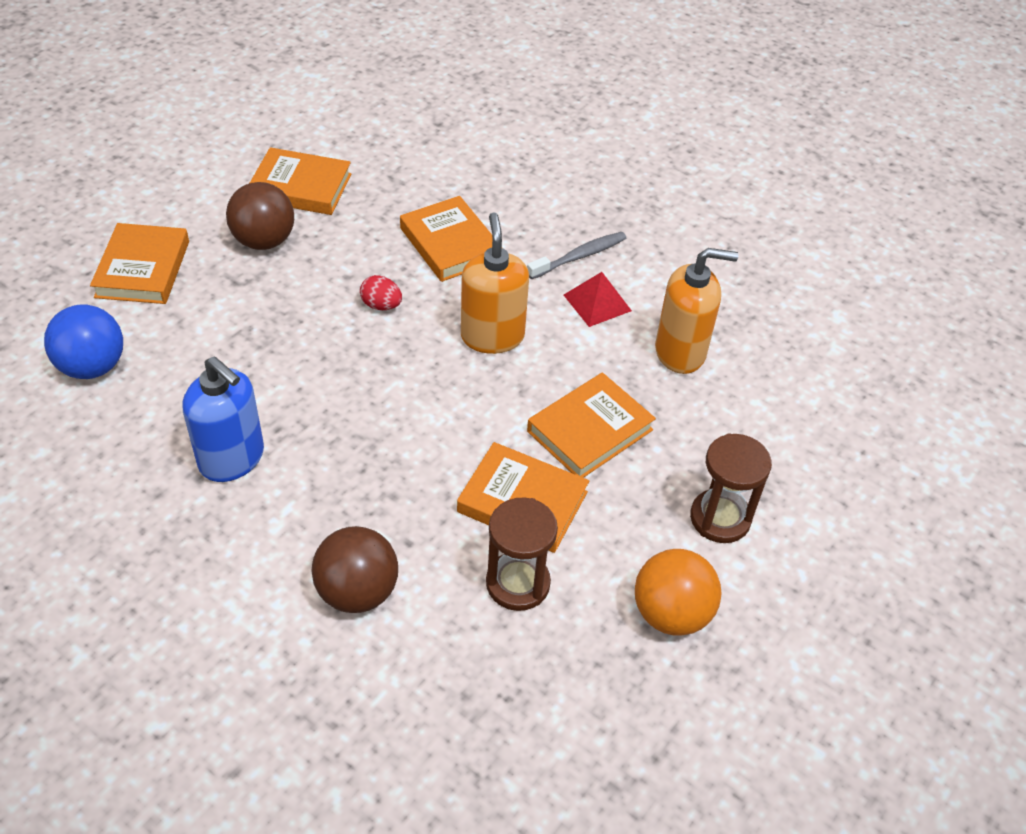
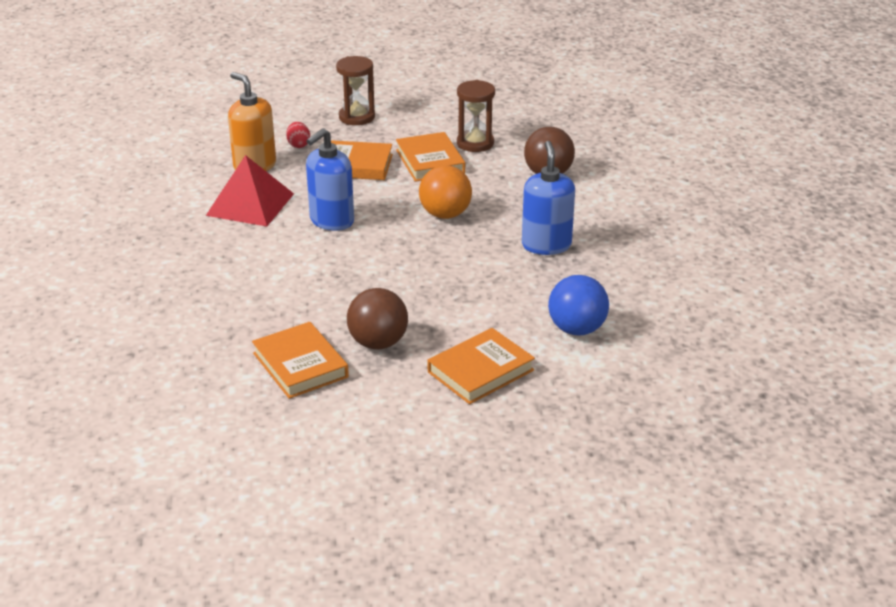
camera: 130 degrees left, 15 degrees down
red egg [360,275,402,310] -> red egg moved to [286,122,310,148]
orange book [400,196,492,282] -> none
orange soap dispenser [461,212,529,354] -> blue soap dispenser [306,128,354,231]
grey toothbrush [527,232,626,279] -> none
red pyramid [564,272,632,327] -> red pyramid [206,155,294,227], size x1.71
orange ball [635,549,722,636] -> orange ball moved to [419,165,472,219]

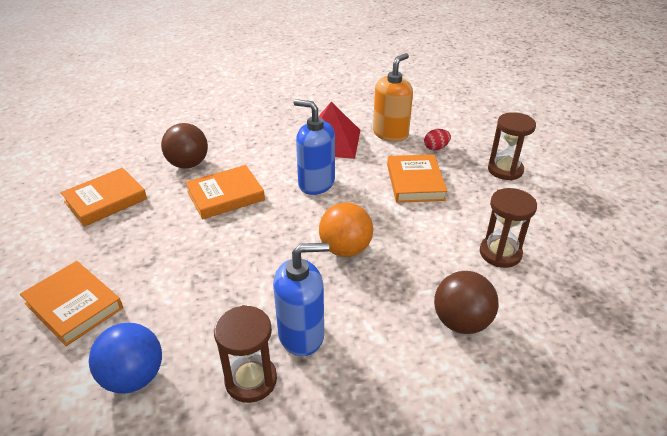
camera: 80 degrees right, 5 degrees up
brown ball [347,288,408,349] -> brown ball moved to [161,123,208,169]
orange book [396,132,465,182] -> orange book moved to [185,165,265,219]
none -> brown hourglass [214,305,277,403]

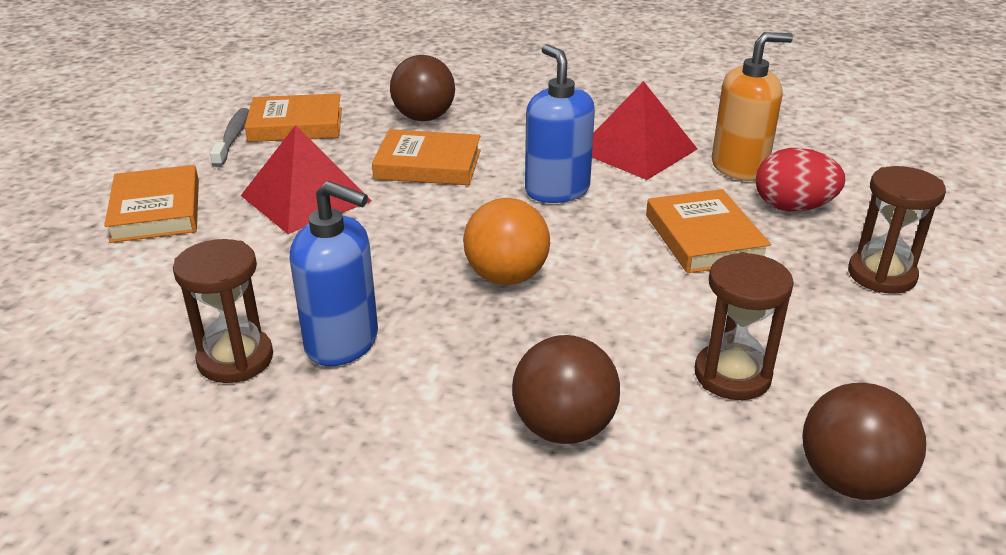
camera: 35 degrees right, 5 degrees down
blue ball [89,323,162,394] -> none
orange book [387,154,447,203] -> orange book turned 45 degrees counterclockwise [646,189,771,273]
red egg [424,129,451,151] -> red egg [756,148,845,212], size x1.69
none -> grey toothbrush [210,108,249,167]
none -> red pyramid [241,125,372,234]
none -> brown ball [803,383,926,500]

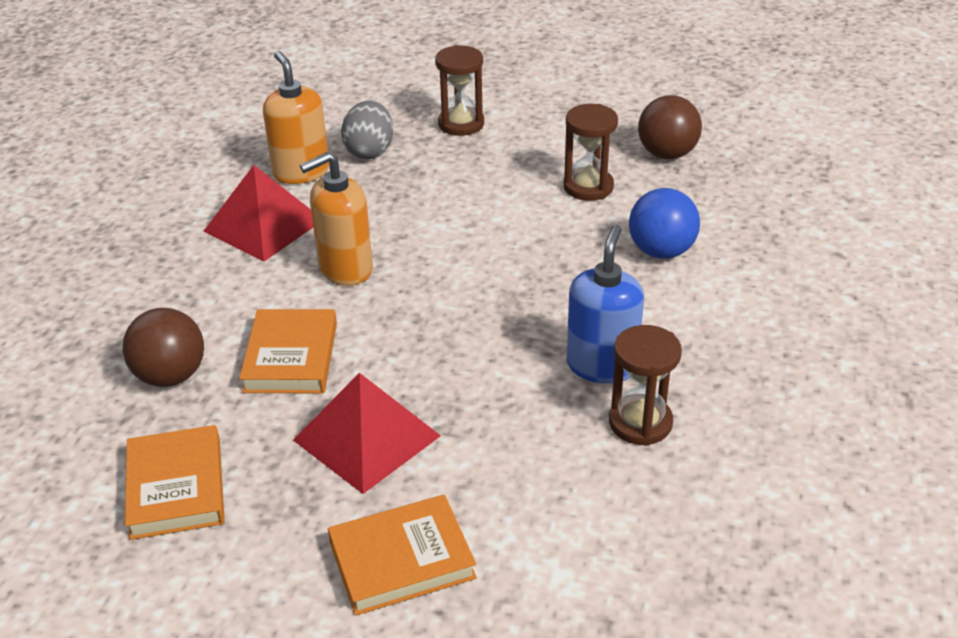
camera: 95 degrees left, 5 degrees up
grey toothbrush [210,108,249,167] -> none
orange ball [463,198,550,285] -> none
brown ball [512,335,620,444] -> blue ball [629,188,700,259]
blue soap dispenser [525,44,595,203] -> orange soap dispenser [300,152,373,286]
orange book [646,189,771,273] -> none
red egg [756,148,845,212] -> grey egg [341,100,393,159]

